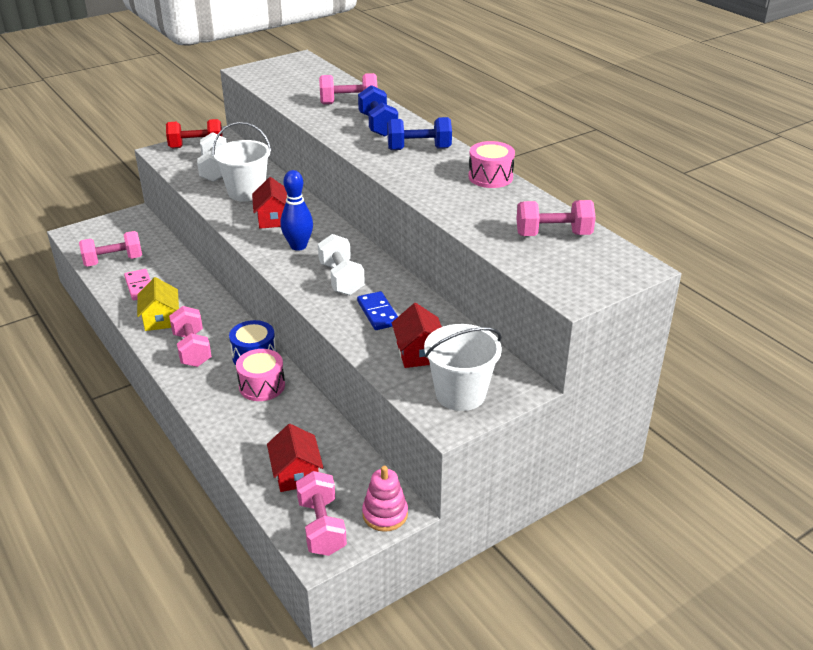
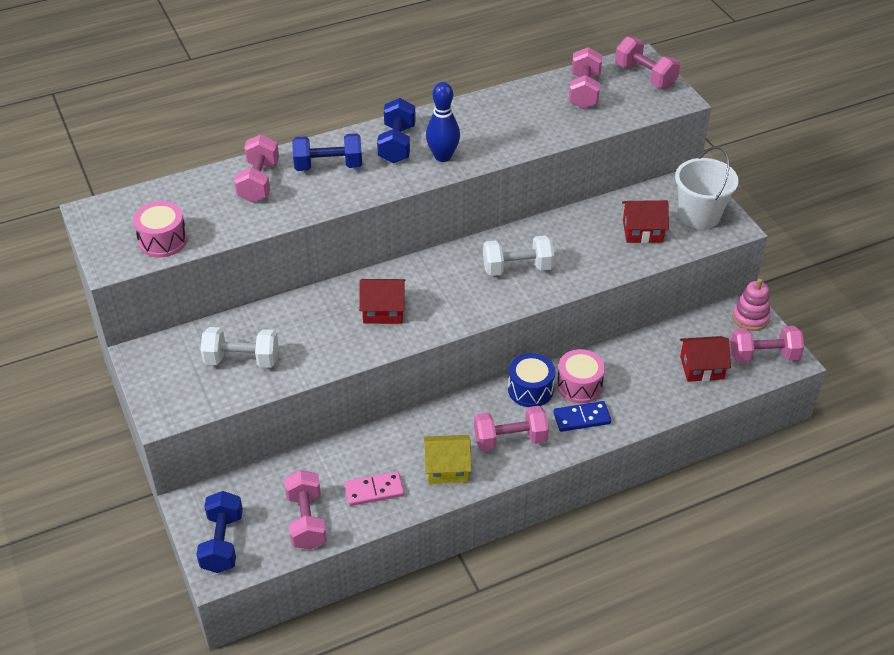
camera: 80 degrees left, 10 degrees up
red dumbbell [166,119,223,148] -> none
white bucket [213,122,271,202] -> none
blue bowling pin [280,170,313,251] -> blue bowling pin moved to [426,82,460,162]
blue domino [357,291,398,330] -> blue domino moved to [553,401,611,432]
pink drum [469,141,515,188] -> pink drum moved to [133,201,188,257]
none -> blue dumbbell [196,491,243,573]
none -> pink dumbbell [615,36,680,89]

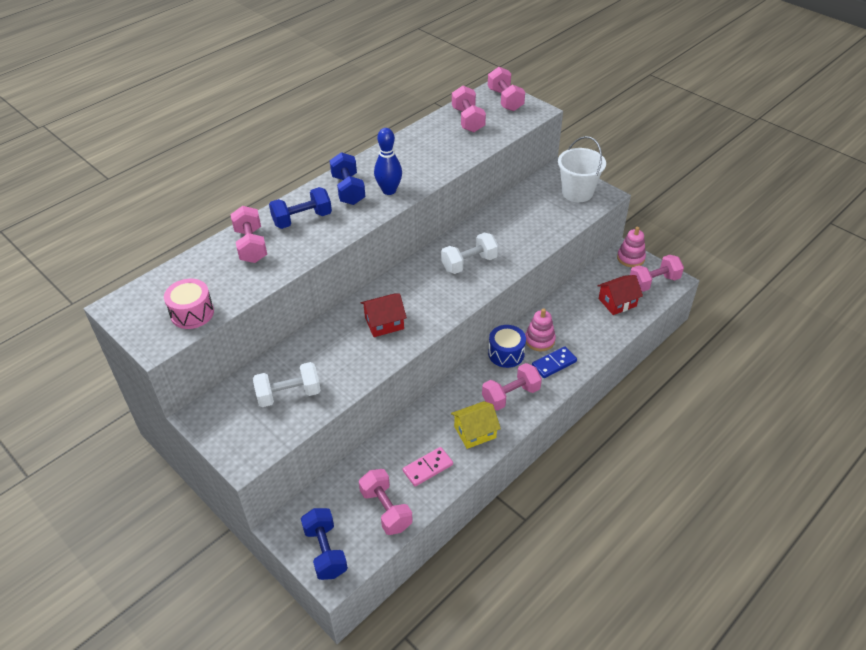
camera: 20 degrees left, 0 degrees up
pink drum [557,349,605,403] -> pink stacking toy [525,309,556,351]
pink dumbbell [615,36,680,89] -> pink dumbbell turned 45 degrees clockwise [488,67,525,111]
red house [622,200,669,243] -> none

